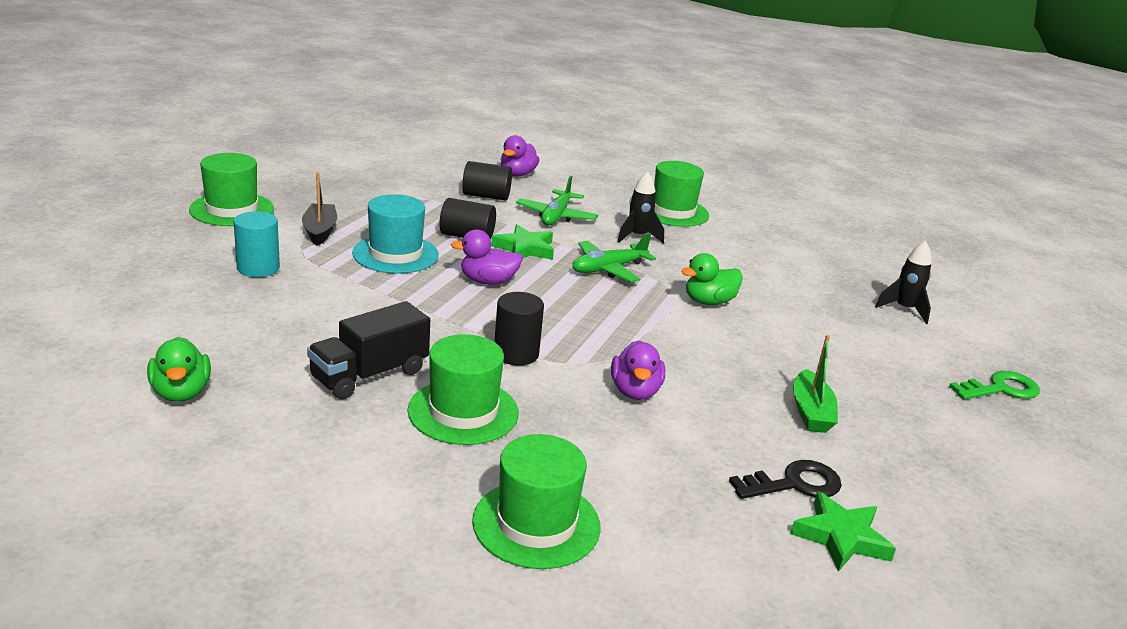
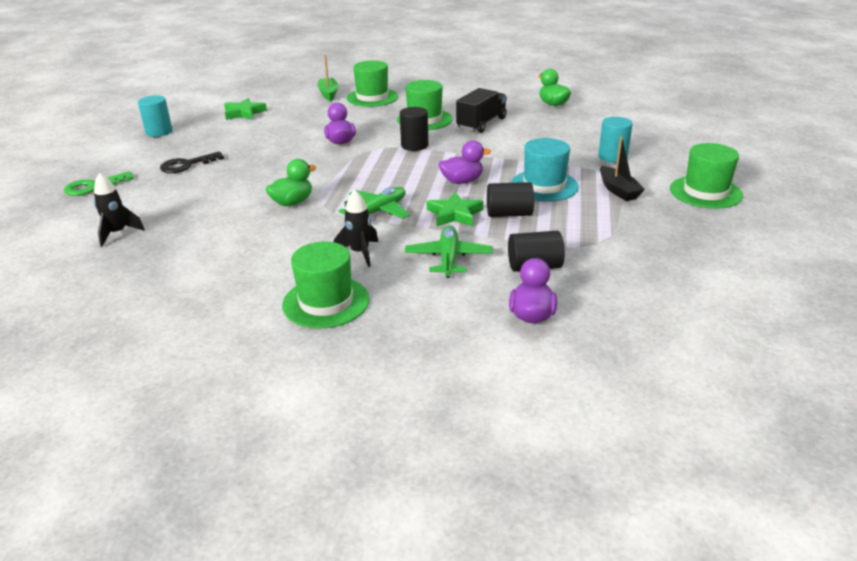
camera: 170 degrees right, 5 degrees up
black key [729,460,842,499] -> black key moved to [160,151,224,173]
green boat [793,335,838,433] -> green boat moved to [317,55,338,101]
none -> turquoise cylinder [138,95,173,137]

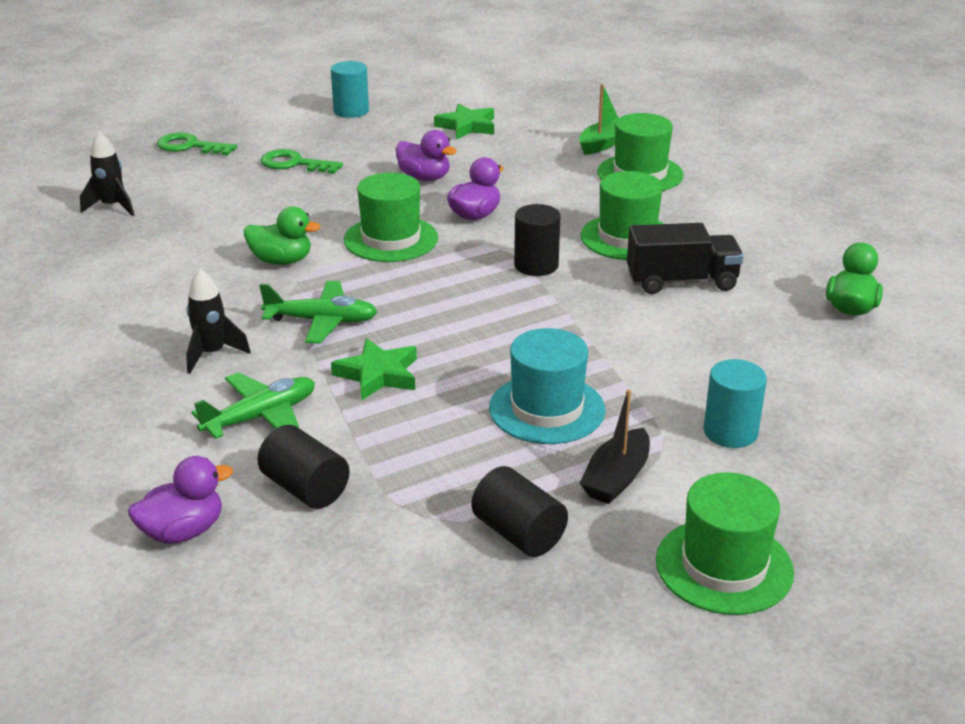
camera: 50 degrees right, 0 degrees up
black key [160,151,224,173] -> green key [261,149,343,174]
green hat [282,242,370,328] -> green hat moved to [344,173,438,262]
purple duck [438,140,491,184] -> purple duck moved to [396,130,457,181]
black cylinder [487,182,534,217] -> black cylinder moved to [471,466,568,557]

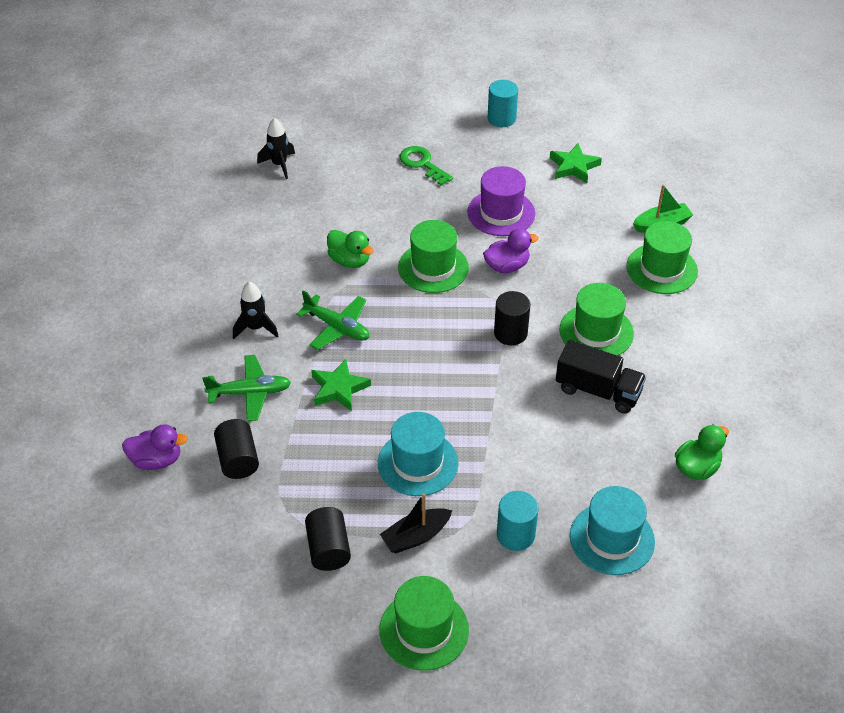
camera: 30 degrees right, 15 degrees up
green key [157,132,237,156] -> none
purple duck [396,130,457,181] -> purple hat [467,166,535,236]
none -> turquoise hat [570,486,655,575]

